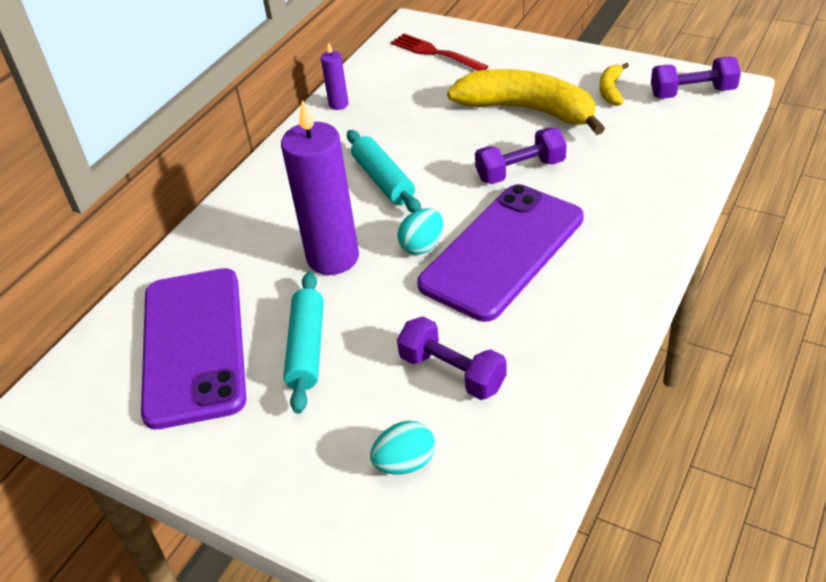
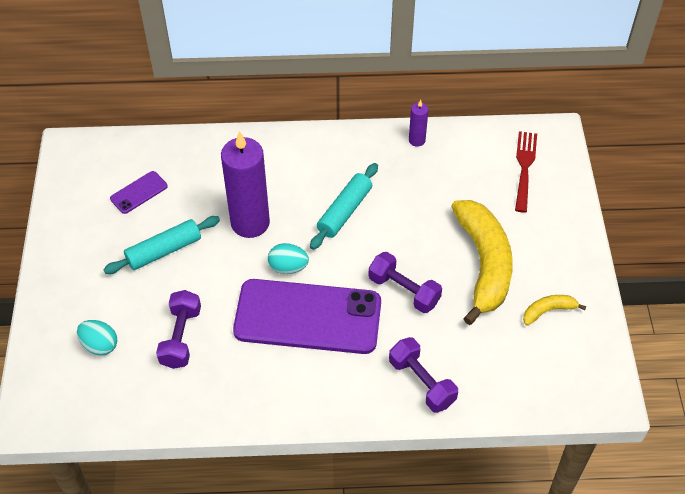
camera: 55 degrees right, 10 degrees up
purple phone [141,268,246,429] -> purple phone [110,171,168,214], size x0.42
purple dumbbell [651,57,741,99] -> purple dumbbell moved to [389,337,458,413]

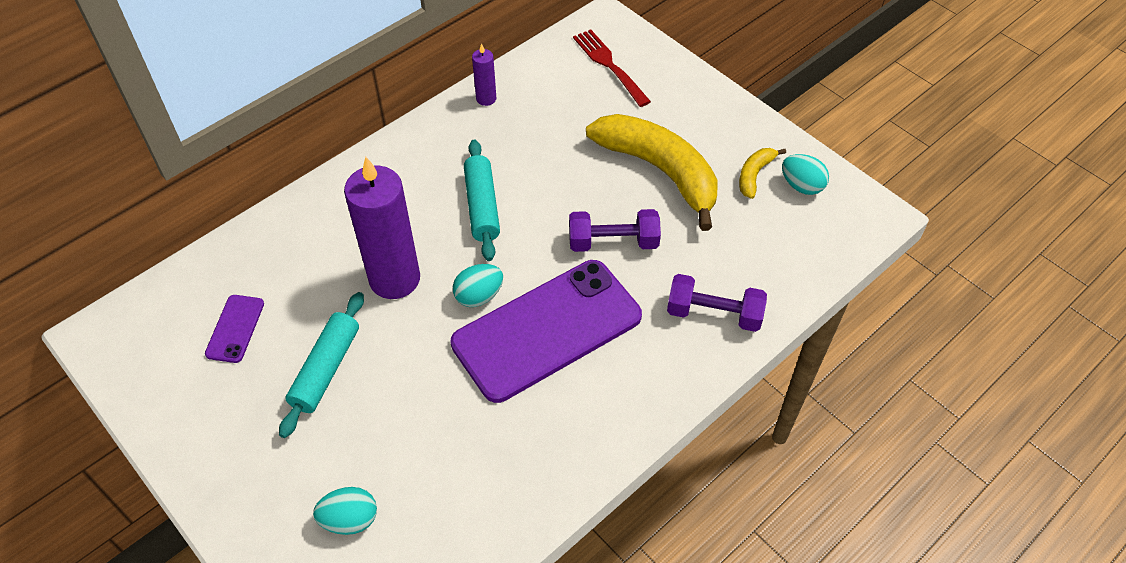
camera: 40 degrees left, 0 degrees up
purple dumbbell [156,290,201,369] -> none
none -> turquoise egg [782,154,829,195]

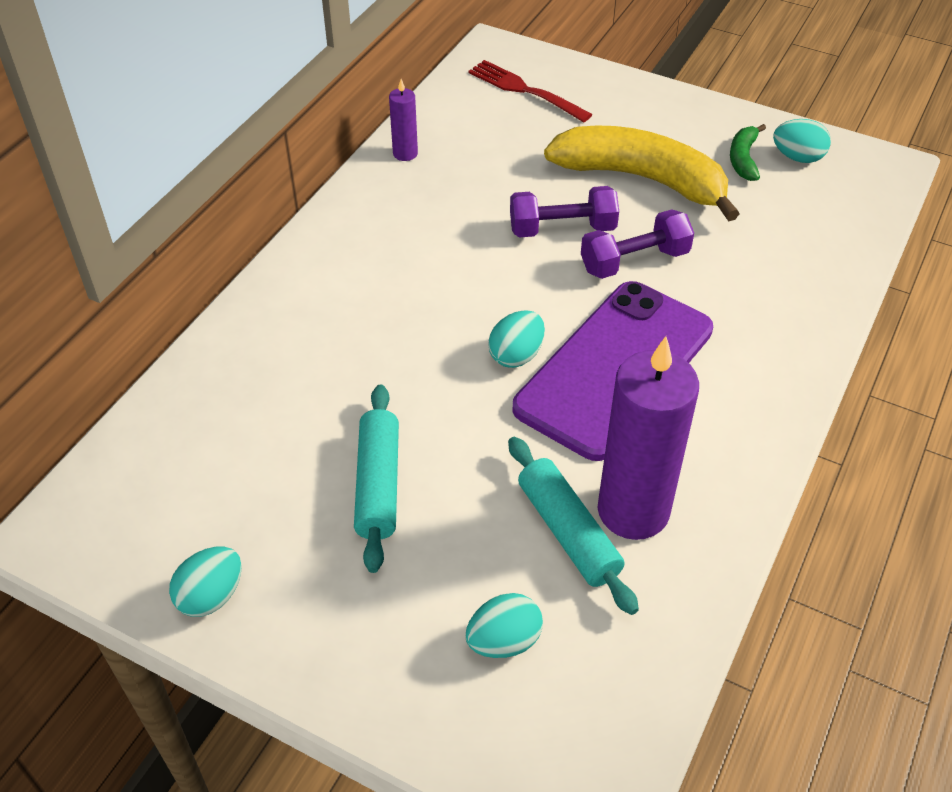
camera: 20 degrees left, 5 degrees down
purple phone [205,295,264,363] -> none
purple candle [344,157,420,299] -> purple candle moved to [598,336,699,540]
turquoise rolling pin [464,140,500,261] -> turquoise rolling pin moved to [508,437,639,615]
purple dumbbell [667,274,767,332] -> purple dumbbell moved to [510,186,619,238]
yellow banana [739,148,786,199] -> green banana [730,124,766,181]
none -> turquoise egg [169,546,242,617]

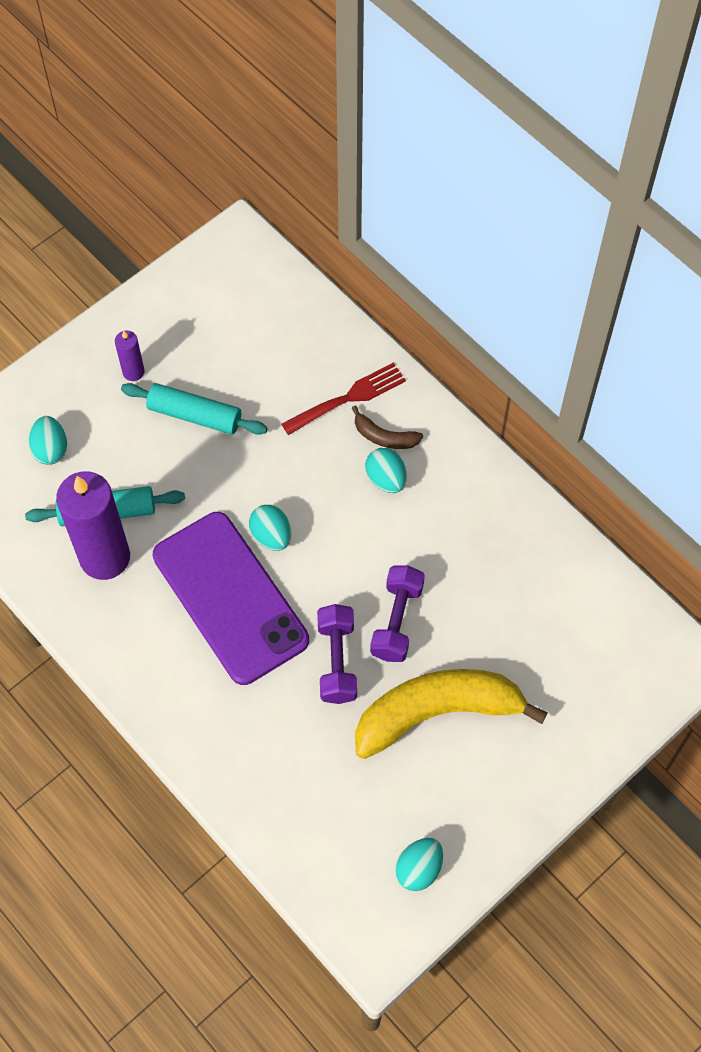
camera: 110 degrees right, 15 degrees up
turquoise egg [169,546,242,617] -> turquoise egg moved to [365,448,407,493]
purple candle [389,79,418,161] -> purple candle moved to [115,330,145,381]
red fork [468,60,592,122] -> red fork moved to [281,362,406,435]
yellow banana [544,126,740,222] -> yellow banana turned 150 degrees counterclockwise [355,669,547,759]
green banana [730,124,766,181] -> none
none -> brown banana [352,406,423,449]

